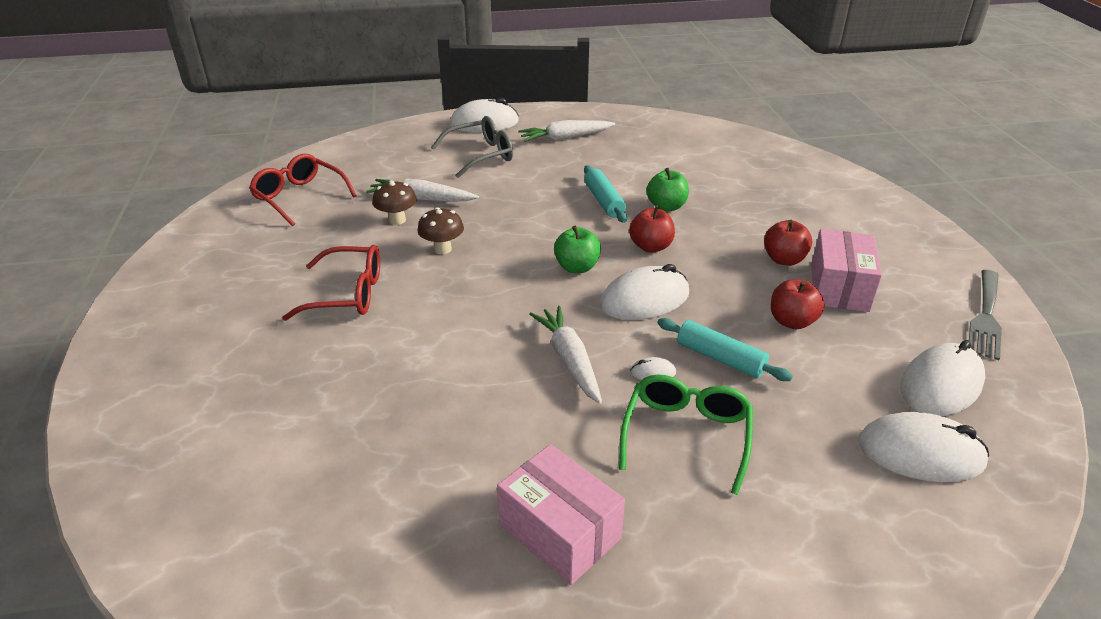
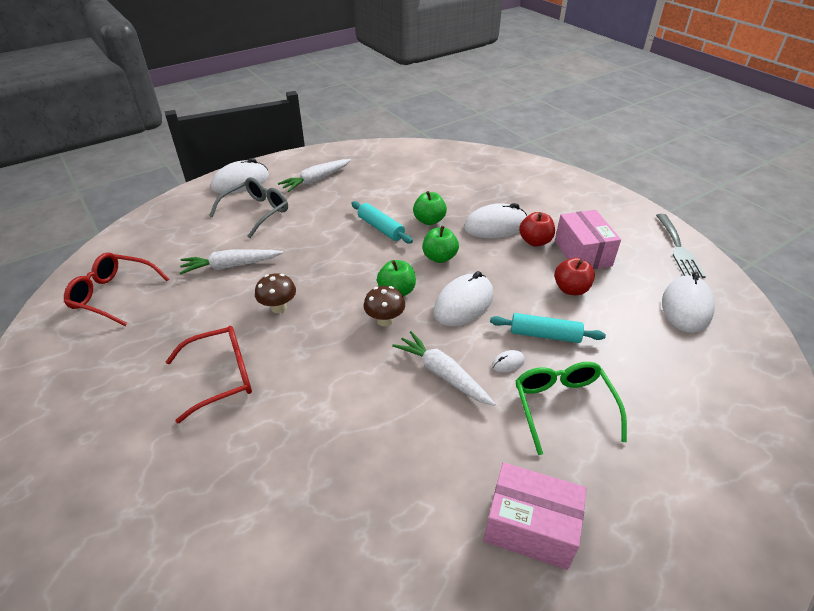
camera: 25 degrees left, 5 degrees up
brown mushroom [372,180,417,225] -> brown mushroom moved to [363,286,405,326]
red apple [629,206,675,253] -> green apple [422,226,459,263]
white mouse [858,412,989,482] -> white mouse moved to [464,203,527,238]

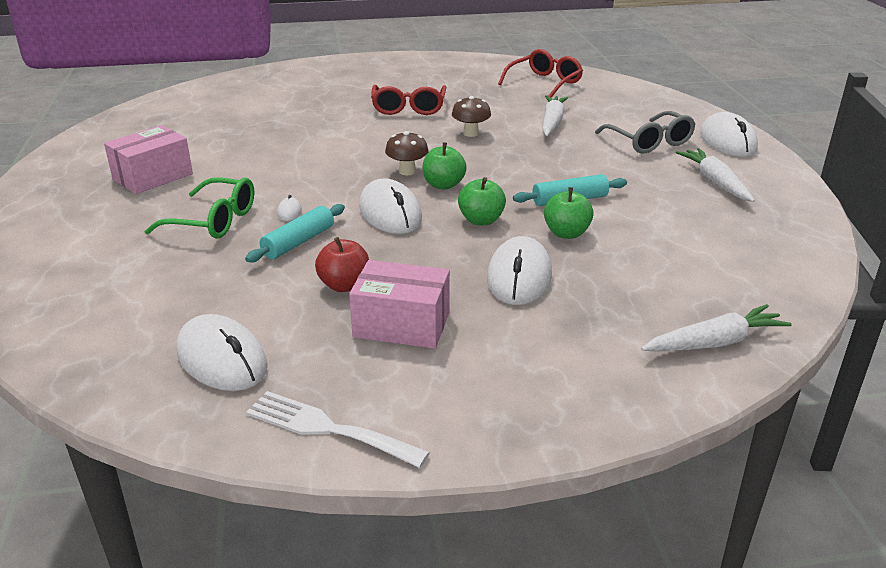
camera: 115 degrees right, 10 degrees down
white carrot [392,331,495,406] -> white carrot moved to [641,304,792,352]
red apple [519,212,555,246] -> none
grey fork [656,214,706,278] -> white fork [246,391,430,468]

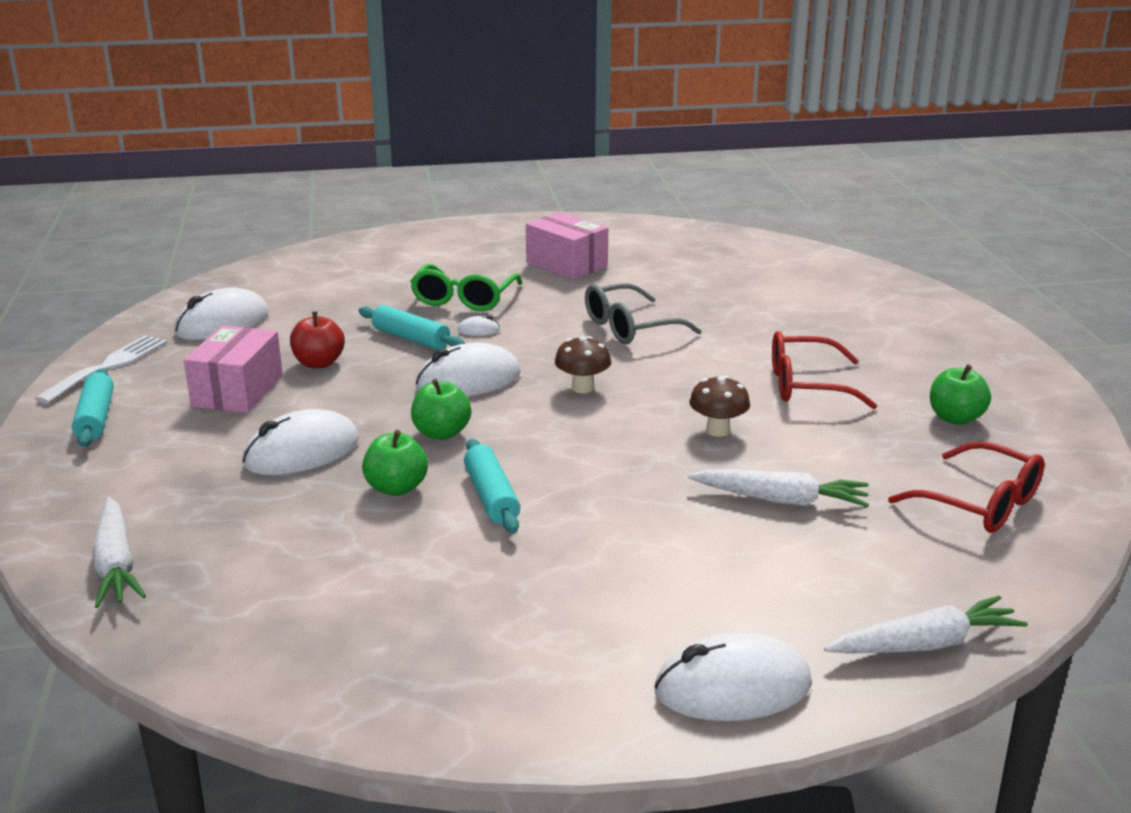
camera: 90 degrees right, 5 degrees down
green apple [422,142,467,190] -> green apple moved to [930,364,991,425]
white mouse [487,236,552,305] -> white mouse turned 45 degrees counterclockwise [242,409,359,475]
grey glasses [595,111,695,154] -> grey glasses moved to [585,283,702,344]
white carrot [676,148,755,202] -> white carrot moved to [824,596,1028,654]
none -> turquoise rolling pin [72,368,114,447]

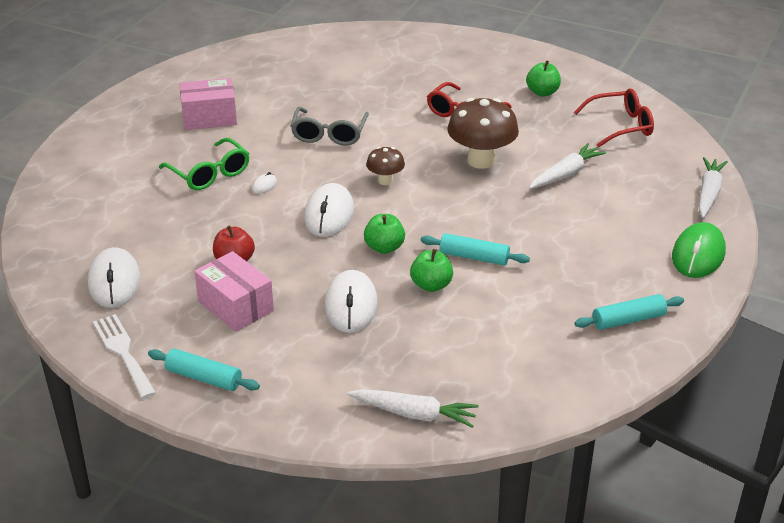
camera: 55 degrees left, 10 degrees up
turquoise rolling pin [359,305,465,350] -> turquoise rolling pin moved to [575,294,684,330]
white mouse [654,633,812,721] -> green mouse [672,222,726,278]
brown mushroom [689,376,750,437] -> brown mushroom [447,98,519,169], size x1.87

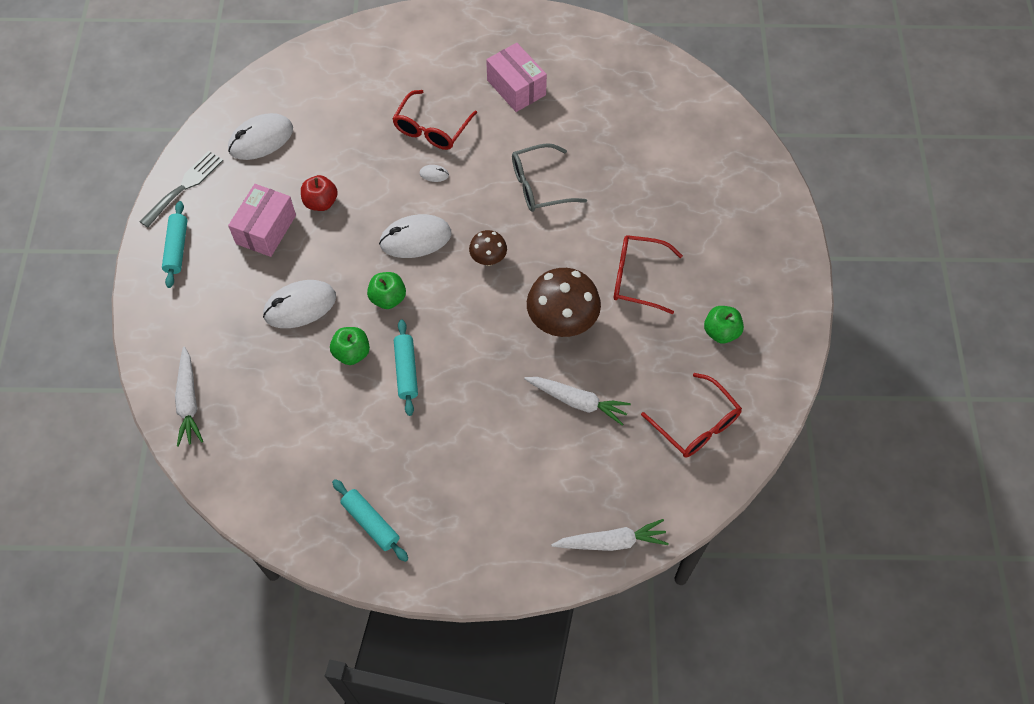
camera: 65 degrees right, 25 degrees up
white fork [93,314,156,399] -> grey fork [139,151,223,228]
green glasses [159,138,249,190] -> red glasses [392,90,477,150]
green mouse [672,222,726,278] -> none

